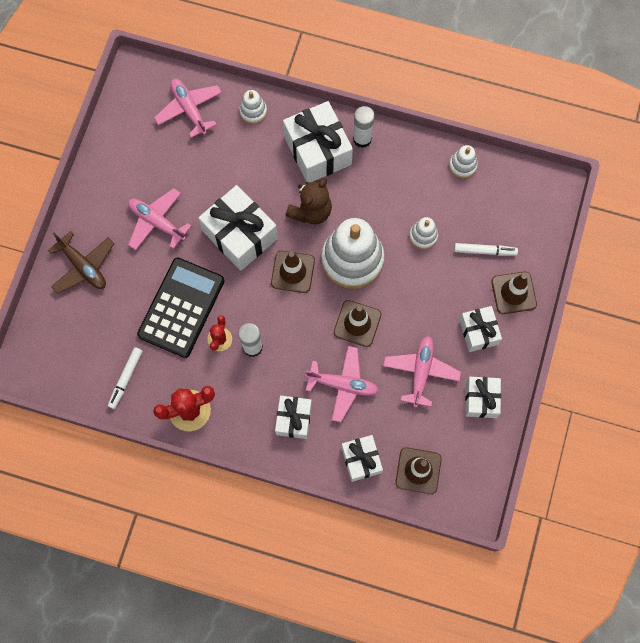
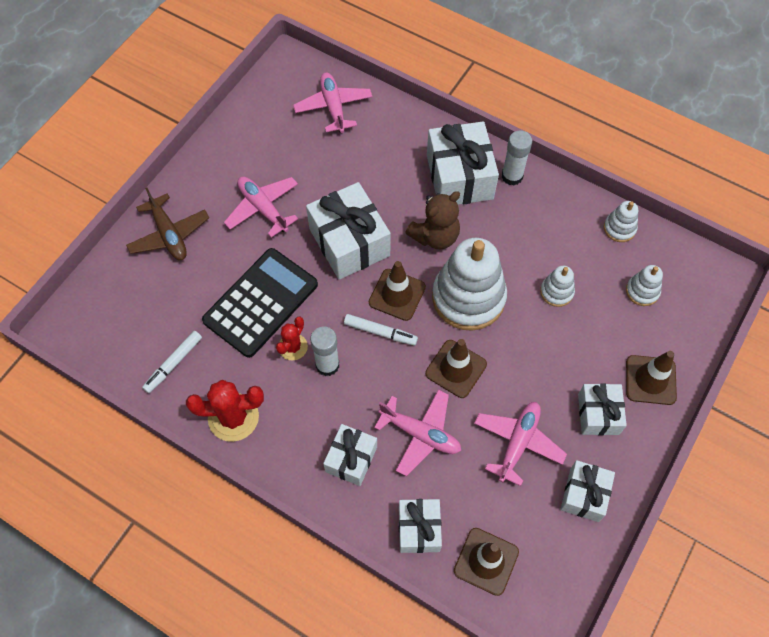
camera: 15 degrees right, 10 degrees down
white stacking toy [239,90,267,124] -> white stacking toy moved to [626,265,663,306]
white marker [454,243,518,256] -> white marker moved to [344,314,418,345]

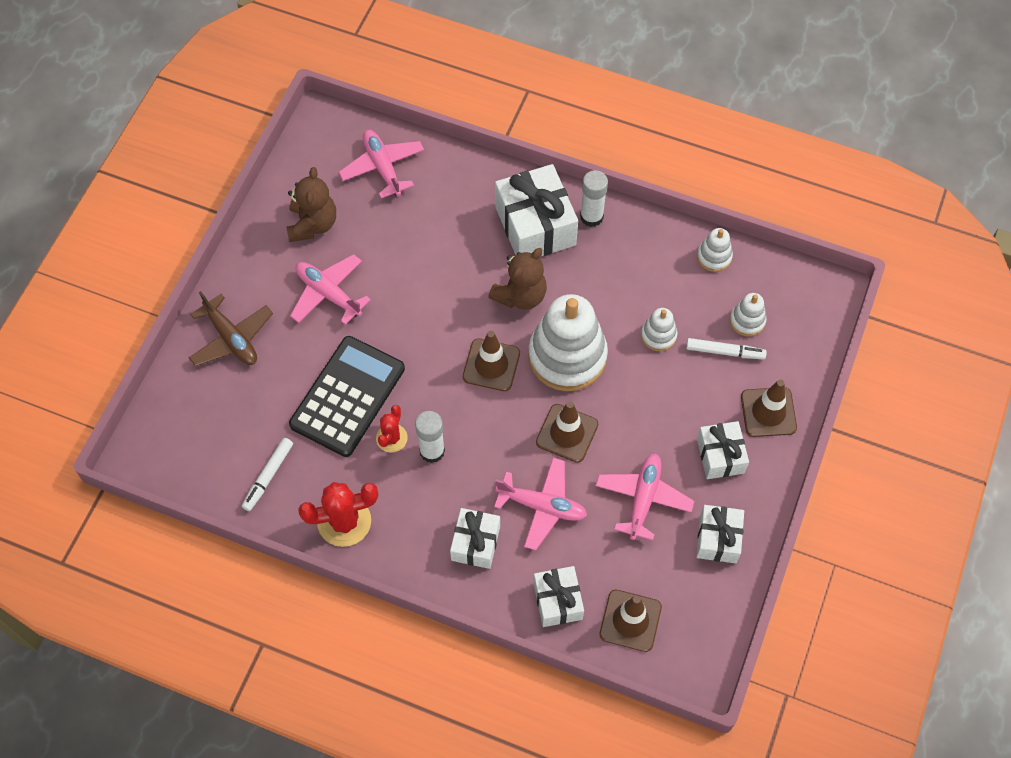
camera: 10 degrees left, 0 degrees up
white gift [306,182,391,280] -> none
white marker [344,314,418,345] -> white marker moved to [686,338,767,359]
none -> brown teddy bear [287,167,336,242]

